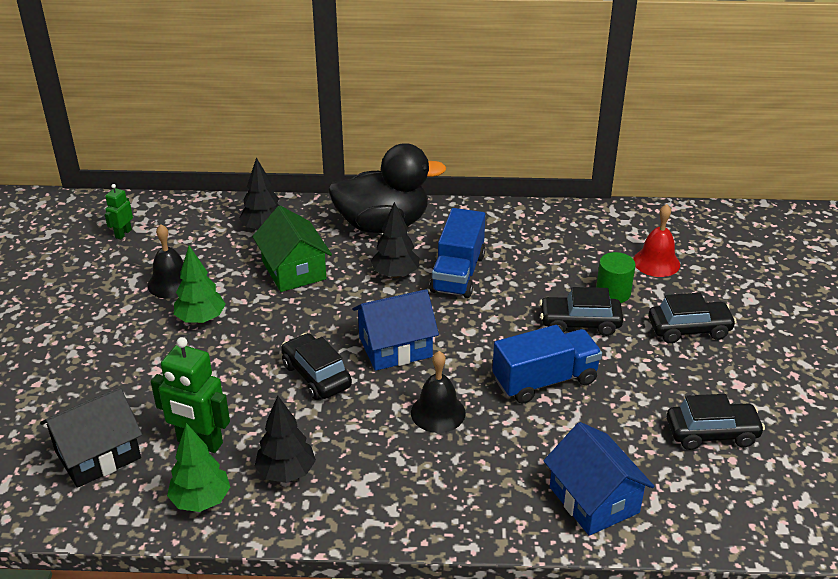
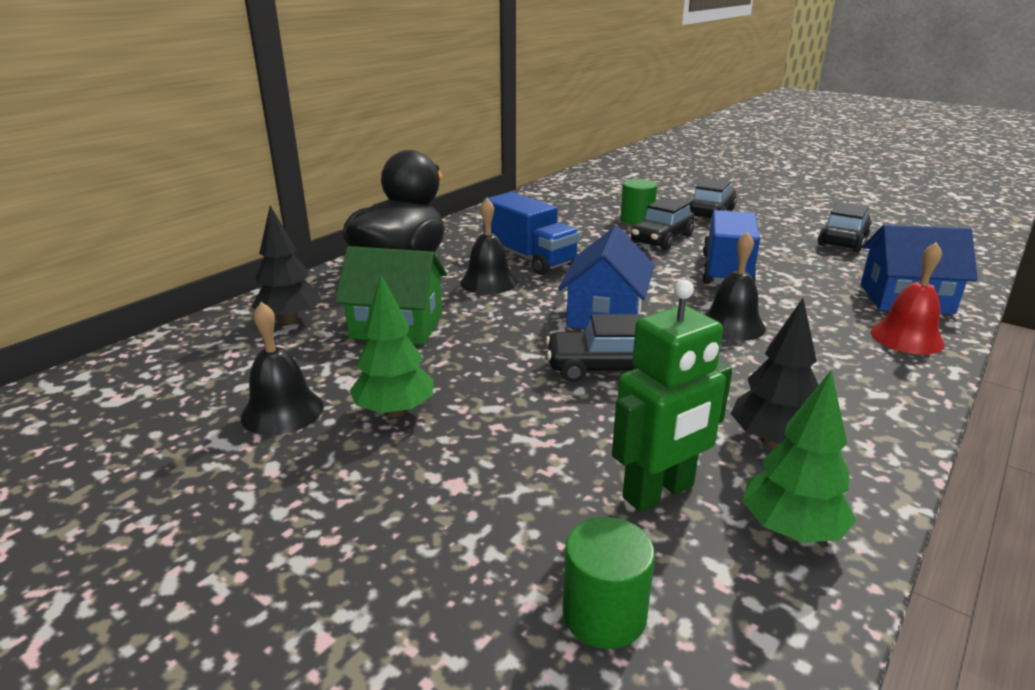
camera: 55 degrees left, 10 degrees down
black house [40,387,142,488] -> green cylinder [563,517,655,649]
green robot [105,184,133,240] -> none
black tree [371,202,420,278] -> black bell [460,198,517,294]
red bell [633,204,680,277] -> red bell moved to [871,242,945,355]

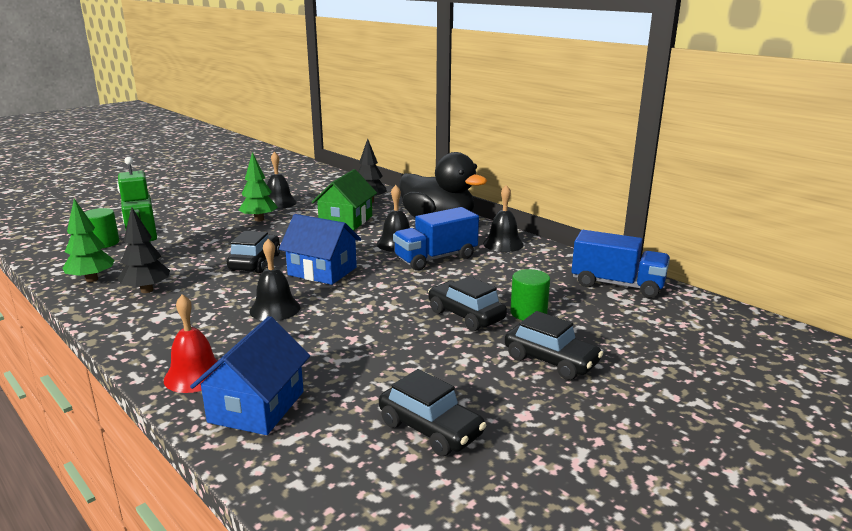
camera: 100 degrees right, 5 degrees down
blue truck [702,210,760,284] -> blue truck moved to [572,230,670,298]
none -> black bell [483,185,524,252]

